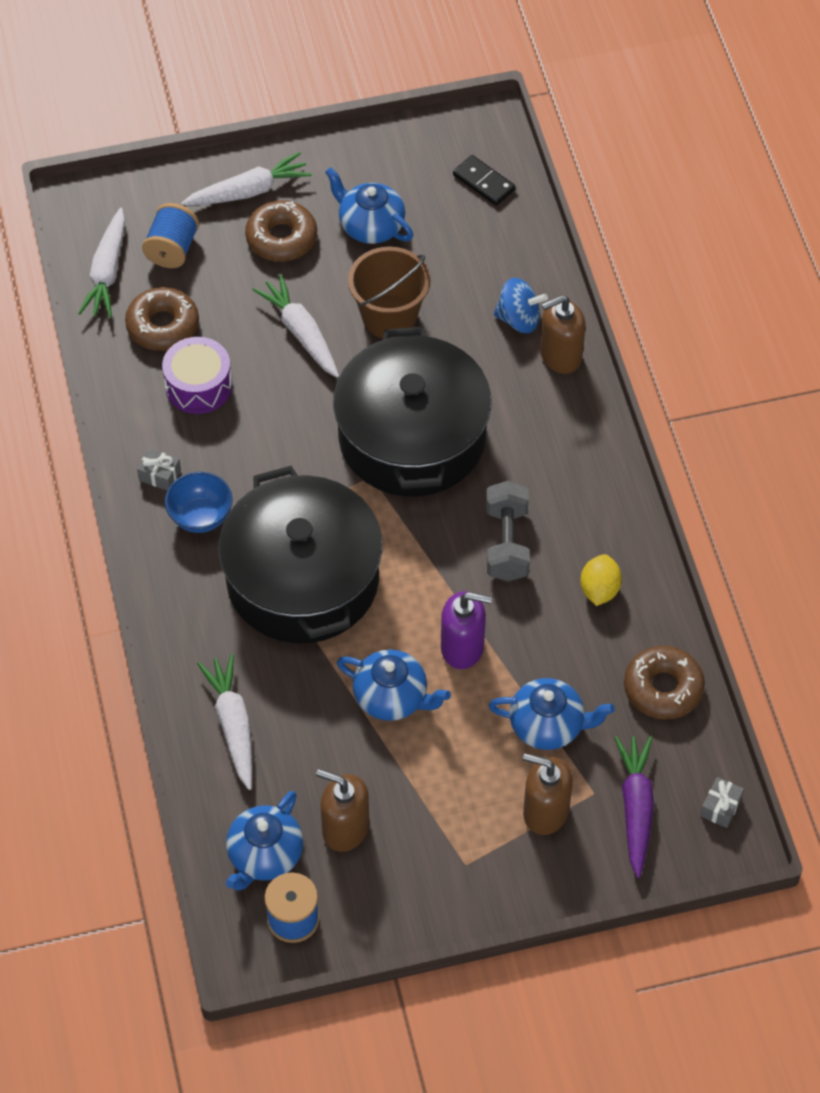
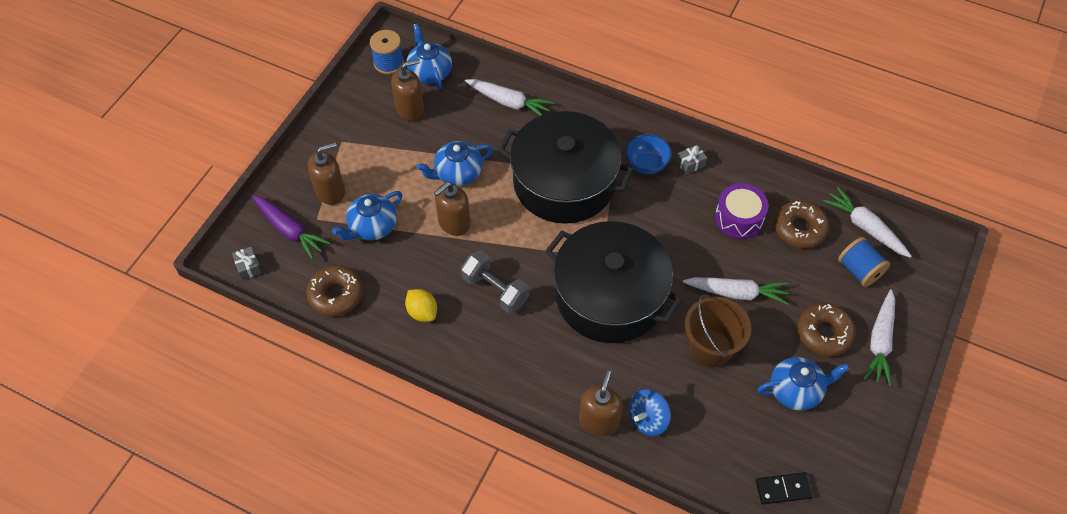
camera: 130 degrees right, 0 degrees up
purple soap dispenser [441,591,492,669] -> brown soap dispenser [434,182,471,236]

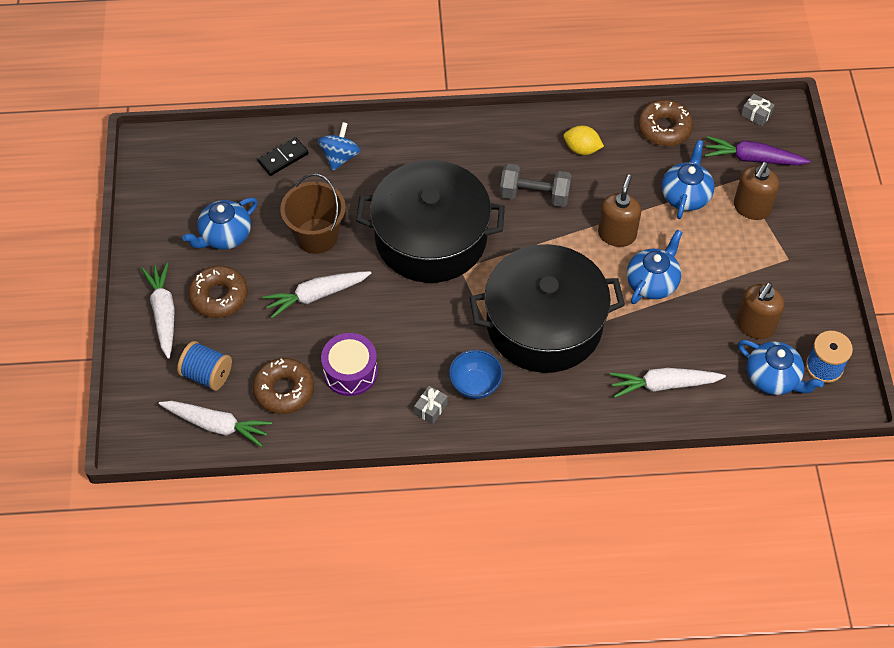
camera: 150 degrees right, 0 degrees up
brown soap dispenser [579,371,623,436] -> none
black domino [756,472,813,505] -> black domino moved to [258,137,308,176]

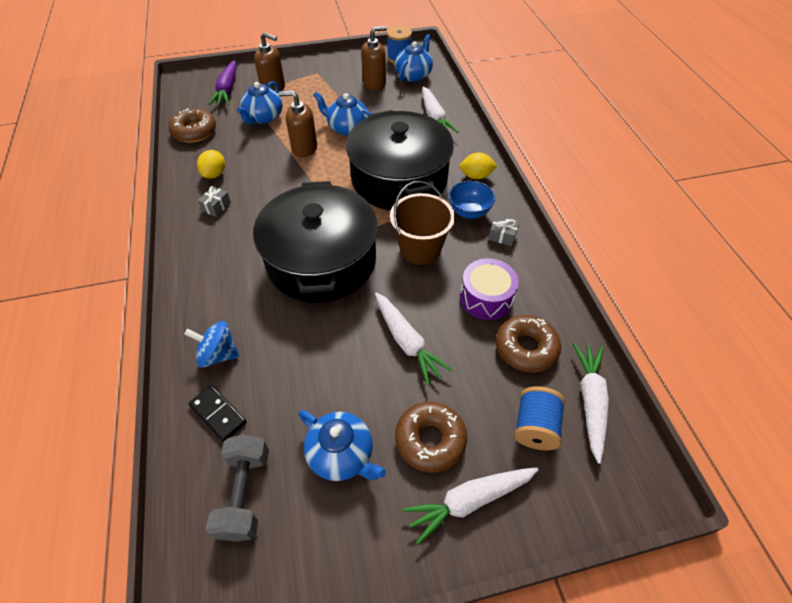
camera: 100 degrees left, 5 degrees down
brown bucket [280,174,346,254] -> brown bucket moved to [390,181,455,265]
grey dumbbell [500,164,572,207] -> grey dumbbell moved to [206,434,269,542]
blue teapot [662,140,715,219] -> blue teapot turned 75 degrees counterclockwise [237,81,283,124]
brown soap dispenser [737,283,784,339] -> brown soap dispenser turned 45 degrees counterclockwise [361,26,387,90]
grey gift [741,94,775,126] -> grey gift moved to [198,186,231,217]
none -> yellow lemon [460,152,497,179]

